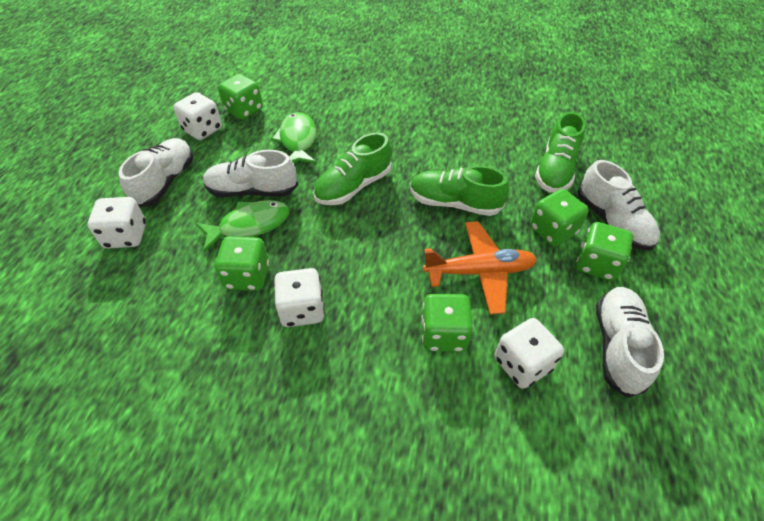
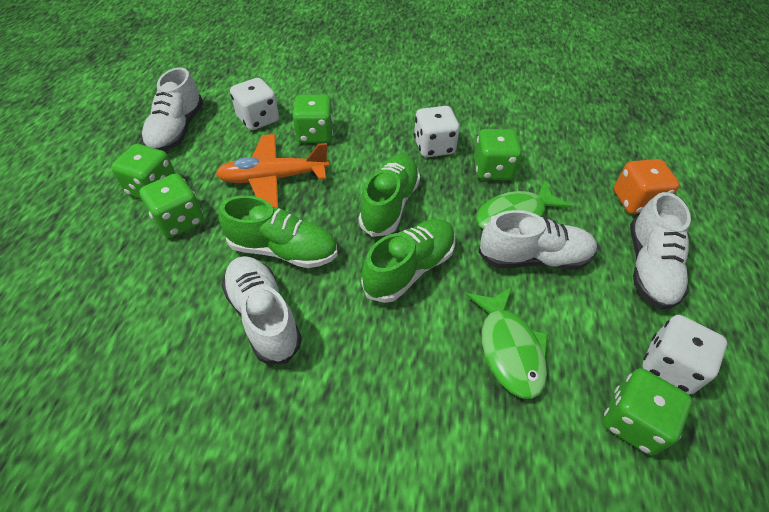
camera: 175 degrees right, 0 degrees up
white dice [88,197,146,249] -> orange dice [614,159,680,214]
green shoe [535,112,586,193] -> green shoe moved to [358,154,420,237]
white shoe [578,160,660,250] -> white shoe moved to [221,256,302,364]

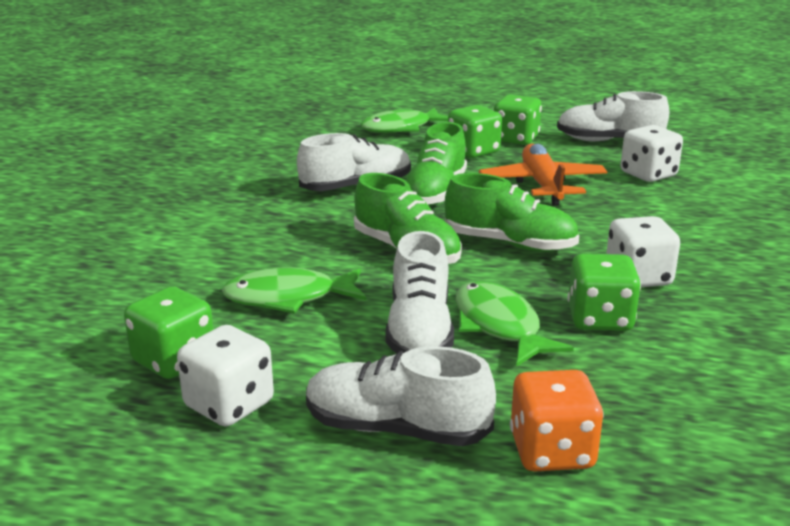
camera: 95 degrees right, 25 degrees down
green dice [293,95,334,143] -> none
none -> green fish [360,108,448,133]

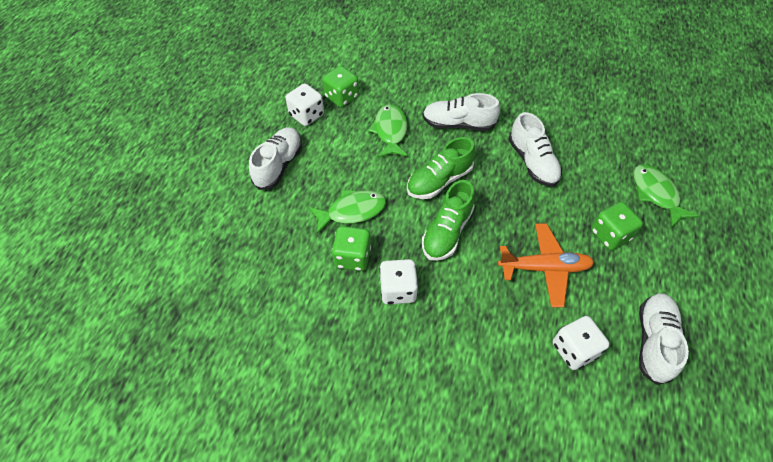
camera: 95 degrees right, 30 degrees up
white shoe [385,231,454,353] -> white shoe moved to [423,93,500,131]
green shoe [406,122,467,206] -> none
green dice [493,94,542,145] -> none
orange dice [510,370,603,471] -> none

